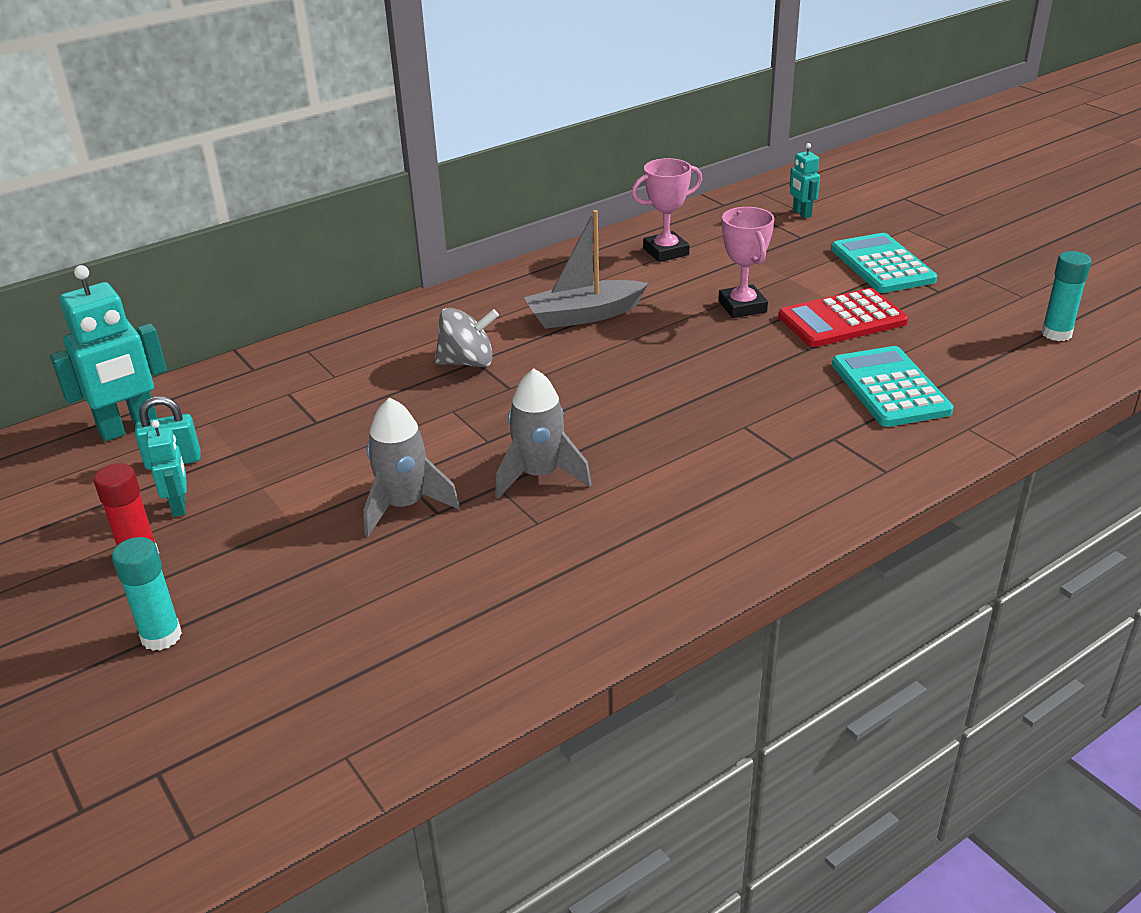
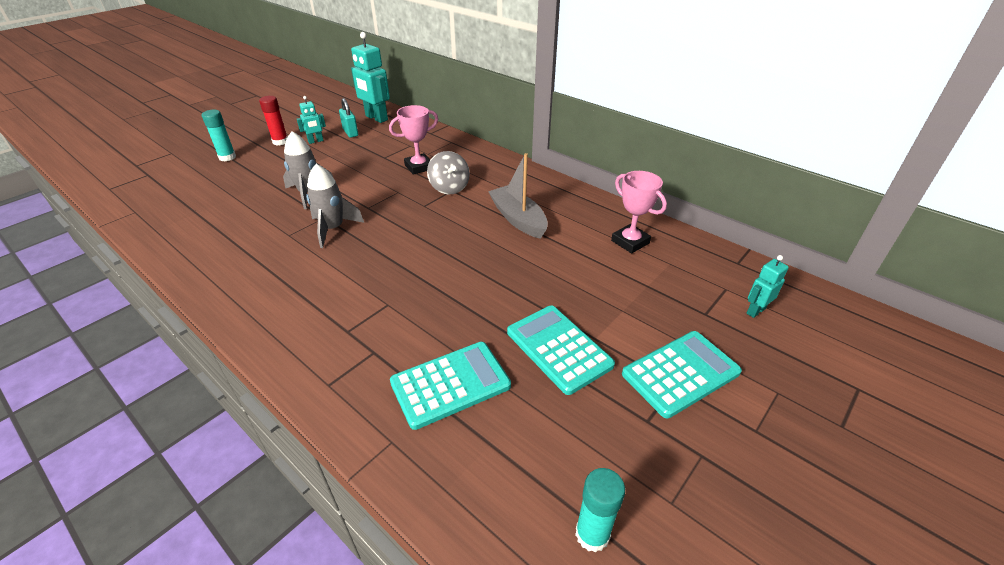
camera: 75 degrees right, 5 degrees up
pink trophy [718,207,774,318] -> pink trophy moved to [389,105,438,175]
red calculator [778,288,908,347] -> turquoise calculator [507,305,615,395]

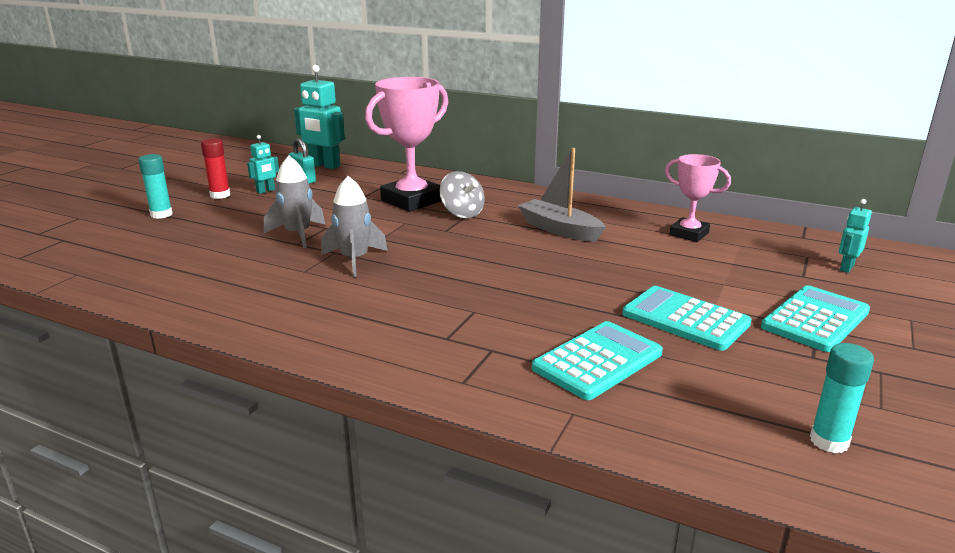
camera: 15 degrees left, 15 degrees down
pink trophy [389,105,438,175] -> pink trophy [365,77,448,212], size x1.70

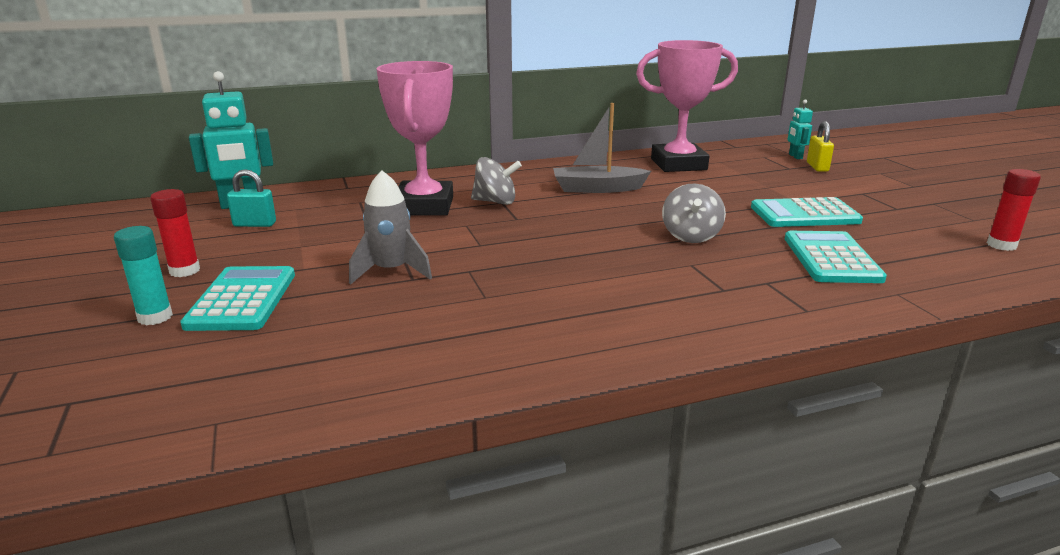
camera: 45 degrees left, 0 degrees up
turquoise robot [247,135,279,194] -> none
grey rocket [321,176,388,277] -> none
pink trophy [665,154,731,242] -> pink trophy [636,40,738,172], size x1.70
turquoise calculator [761,285,870,352] -> turquoise calculator moved to [180,266,295,331]
turquoise glue stick [810,343,874,453] -> red glue stick [987,169,1041,251]
none -> grey spinning top [662,184,726,243]
none -> yellow padlock [807,121,834,172]

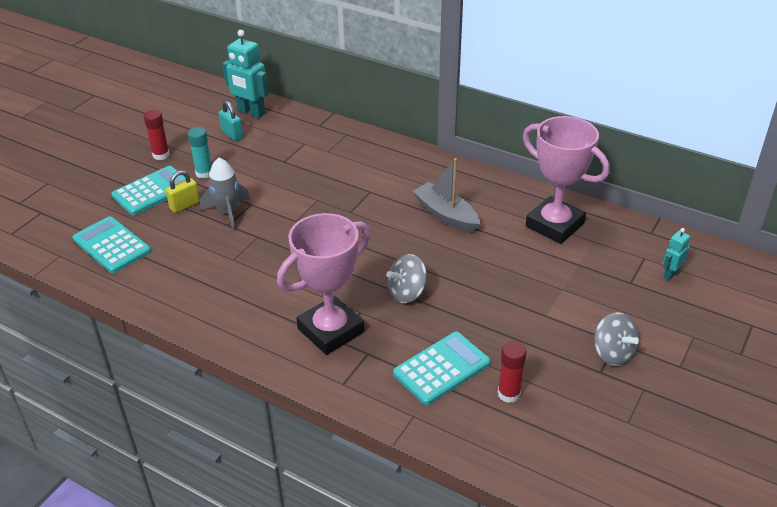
camera: 50 degrees right, 15 degrees up
turquoise glue stick [114,226,173,325] -> turquoise glue stick moved to [188,127,212,179]
pink trophy [377,61,453,216] -> pink trophy moved to [277,213,371,355]
grey spinning top [471,157,522,205] -> grey spinning top moved to [594,312,639,366]
turquoise calculator [751,197,863,227] -> turquoise calculator moved to [73,216,151,273]
yellow padlock [807,121,834,172] -> yellow padlock moved to [166,170,200,213]
red glue stick [987,169,1041,251] -> red glue stick moved to [498,341,526,403]

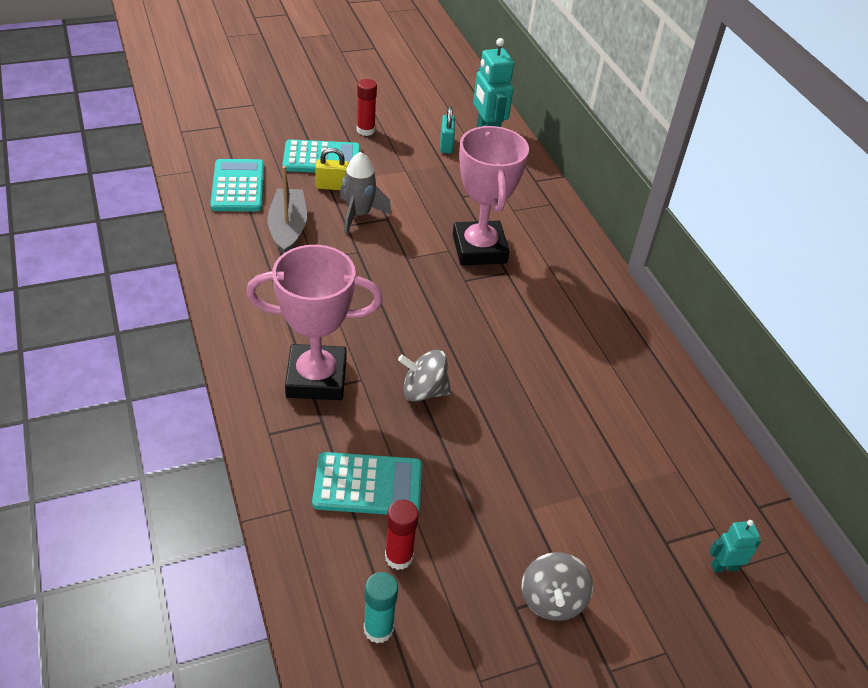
camera: 35 degrees right, 5 degrees up
turquoise glue stick [188,127,212,179] -> turquoise glue stick moved to [364,572,398,643]
grey boat [413,158,480,232] -> grey boat moved to [267,166,307,254]
pink trophy [523,116,610,244] -> pink trophy moved to [453,126,529,265]

